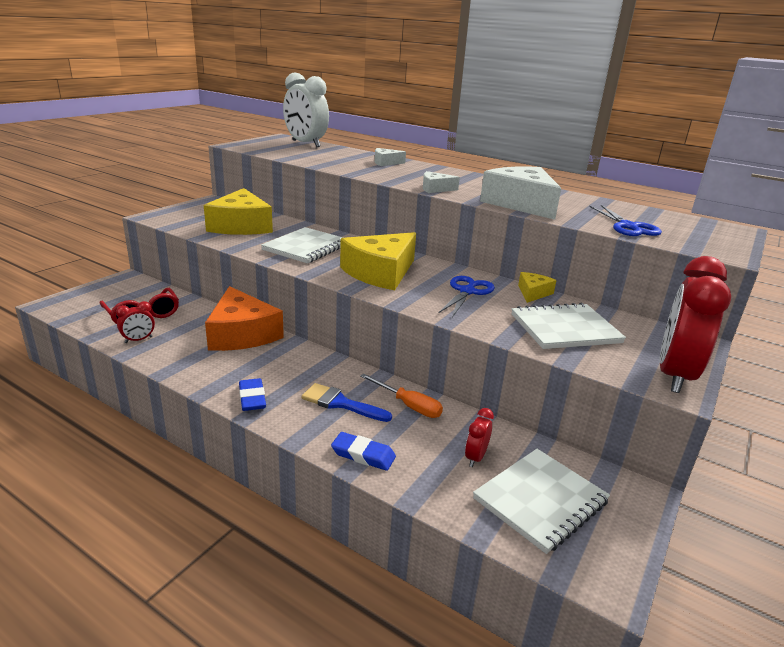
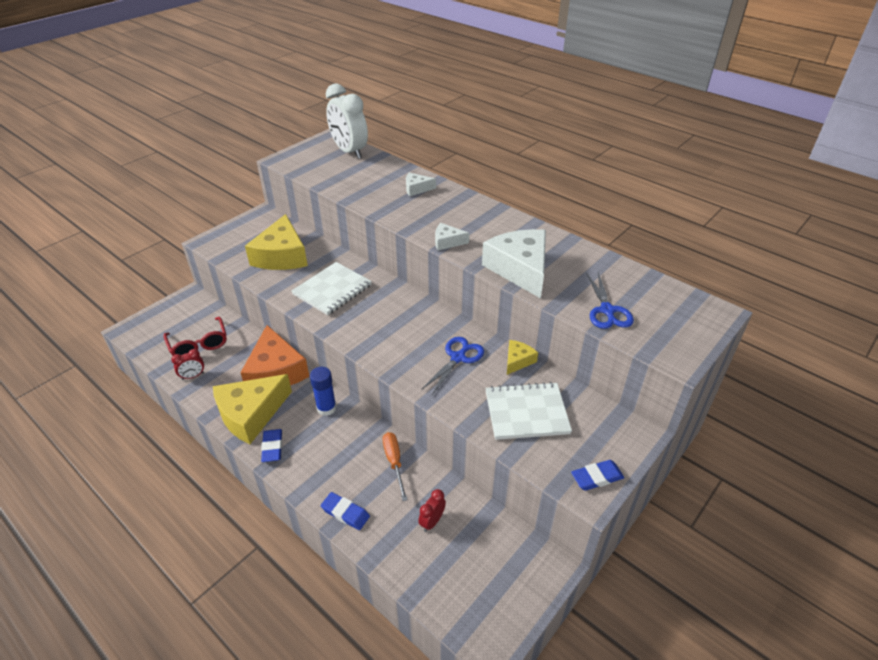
camera: 10 degrees right, 15 degrees up
blue brush [301,383,392,422] -> none
yellow cheese [340,232,416,290] -> yellow cheese moved to [213,374,292,444]
orange screwdriver [360,374,443,418] -> orange screwdriver turned 150 degrees counterclockwise [383,432,407,501]
white notebook [473,449,610,554] -> none
red clock [659,256,731,393] -> blue eraser [571,460,624,491]
none -> blue glue stick [310,367,337,416]

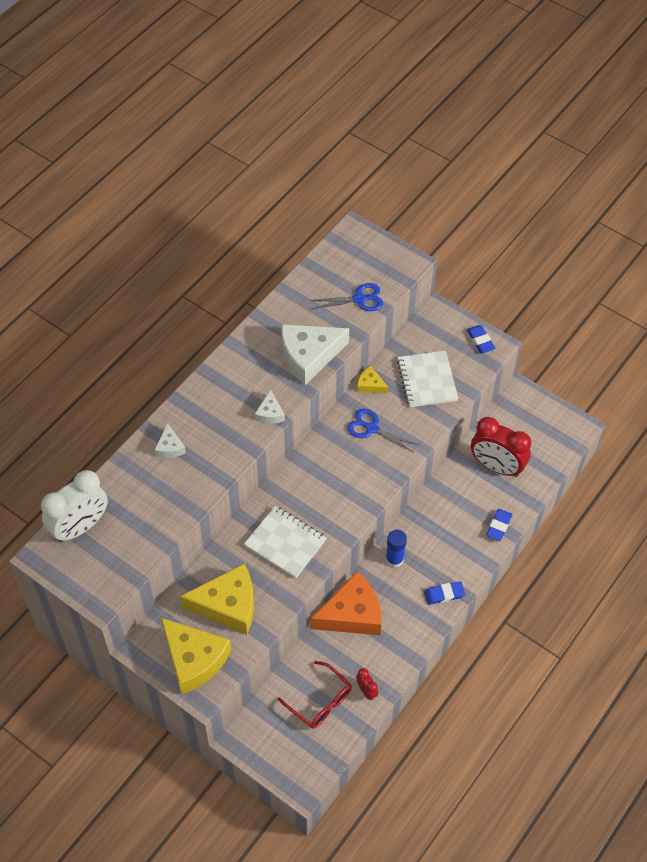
camera: 95 degrees left, 15 degrees up
red glasses [164,317,227,356] -> red glasses turned 75 degrees clockwise [277,661,352,729]
yellow cheese [213,374,292,444] -> yellow cheese moved to [161,618,231,695]
orange screwdriver [383,432,407,501] -> none
red clock [418,489,446,532] -> red clock [471,417,531,477], size x2.26

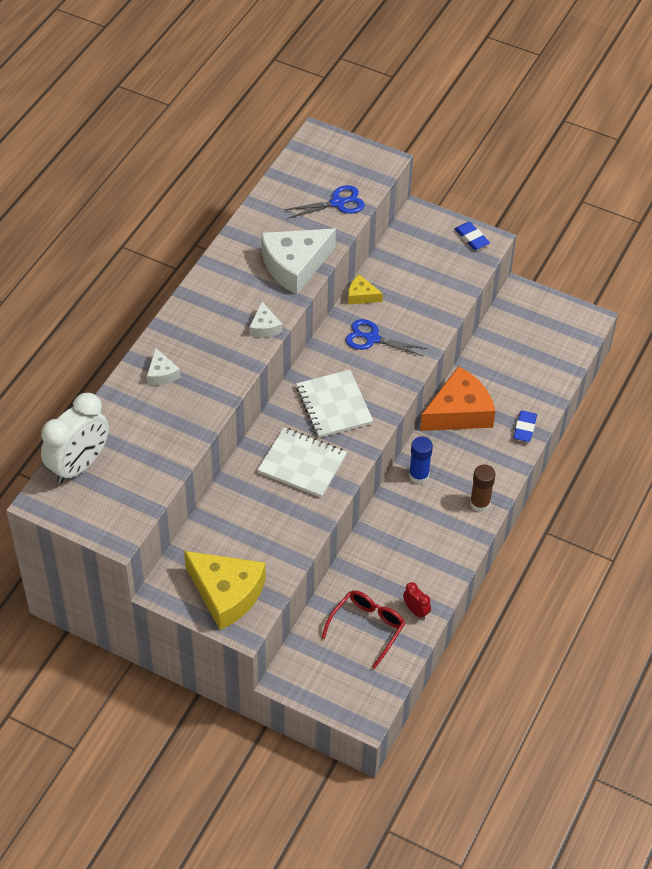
camera: 10 degrees left, 5 degrees down
yellow cheese [180,564,254,634] -> none
red glasses [277,661,352,729] -> red glasses turned 90 degrees counterclockwise [321,590,405,669]
orange cheese [311,571,381,635] -> orange cheese moved to [420,366,495,431]
white notebook [397,351,459,407] -> white notebook moved to [296,370,373,438]
blue eraser [424,581,465,605] -> brown glue stick [470,464,496,512]
red clock [471,417,531,477] -> none

